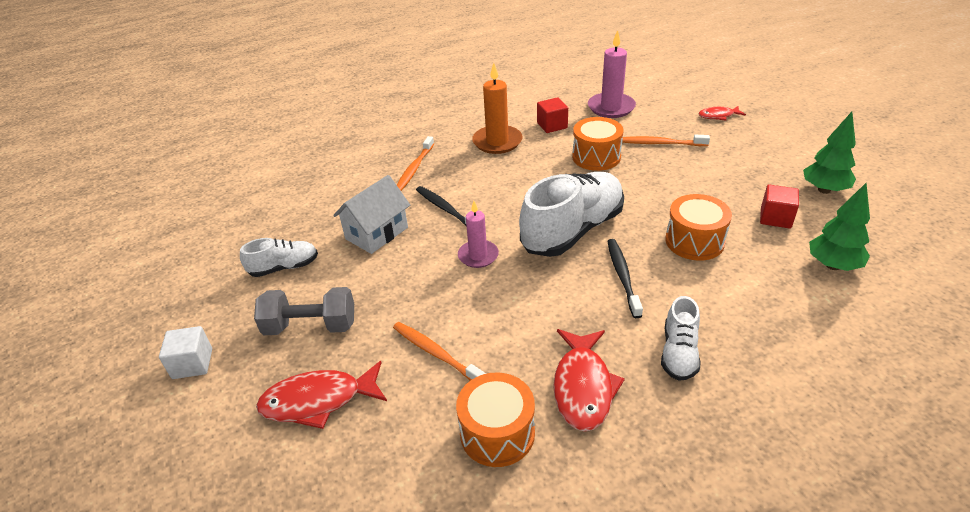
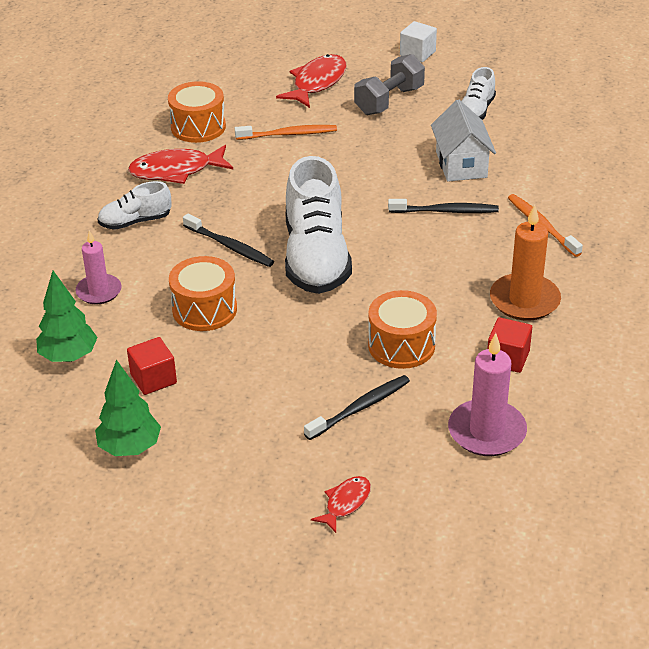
camera: 130 degrees right, 0 degrees up
pink candle [458,201,499,268] -> pink candle moved to [75,230,122,304]
red fish [553,329,625,432] -> red fish turned 60 degrees counterclockwise [128,145,233,184]
orange toothbrush [622,135,710,146] -> black toothbrush [304,375,410,440]
white shoe [661,296,701,381] -> white shoe turned 75 degrees counterclockwise [97,181,171,230]

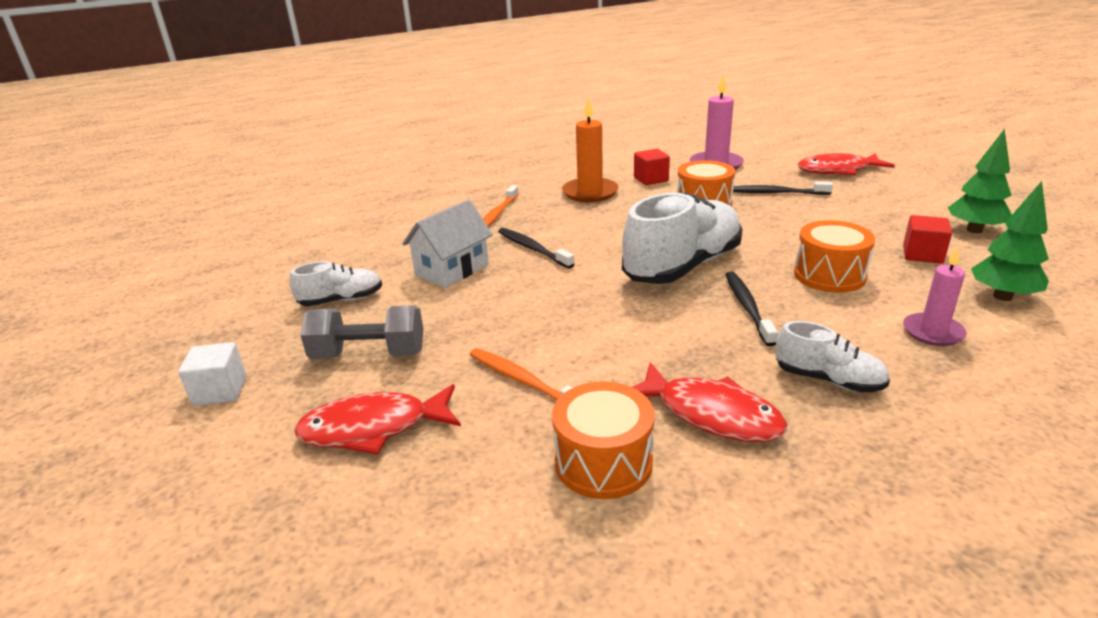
camera: 130 degrees left, 10 degrees down
red fish [311,476,371,533] -> red fish [797,153,895,175], size x1.79

